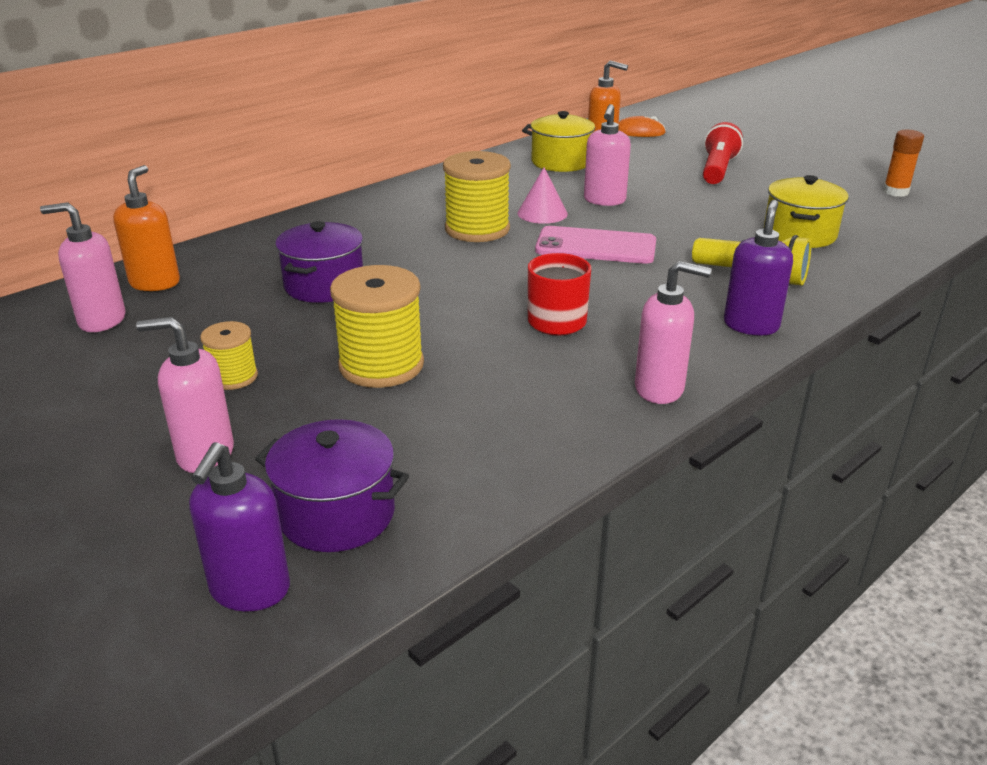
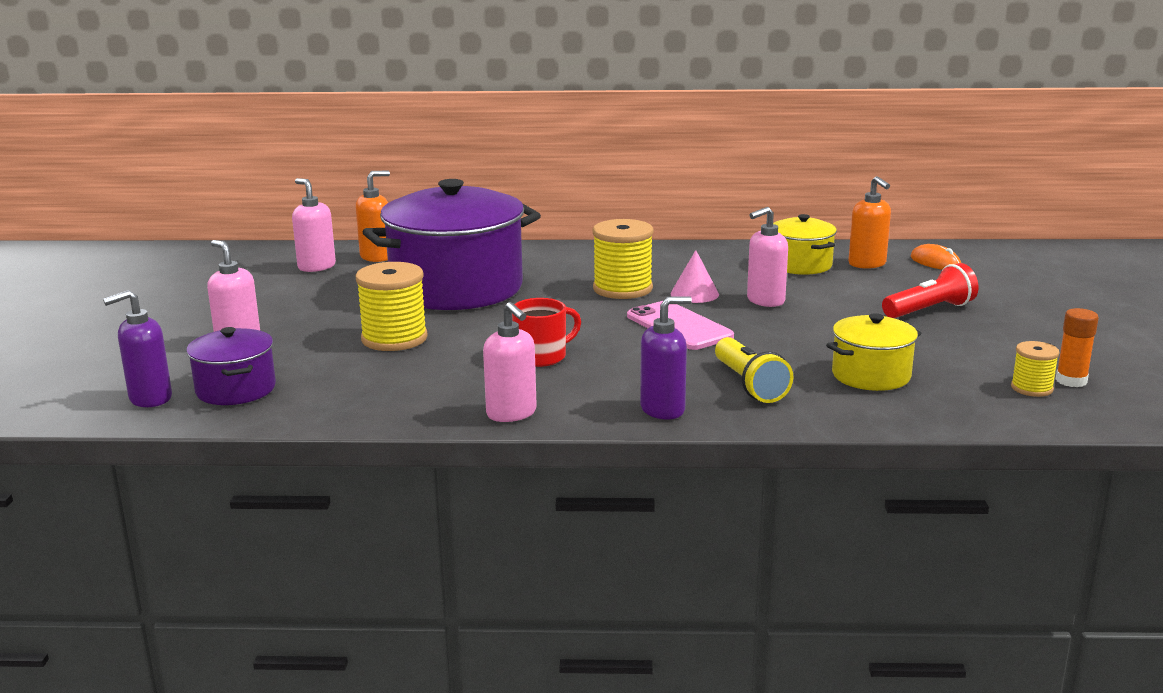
camera: 45 degrees right, 10 degrees down
yellow spool [200,321,258,390] -> yellow spool moved to [1011,341,1060,397]
purple pot [275,221,363,303] -> purple pot [363,179,541,310], size x2.05

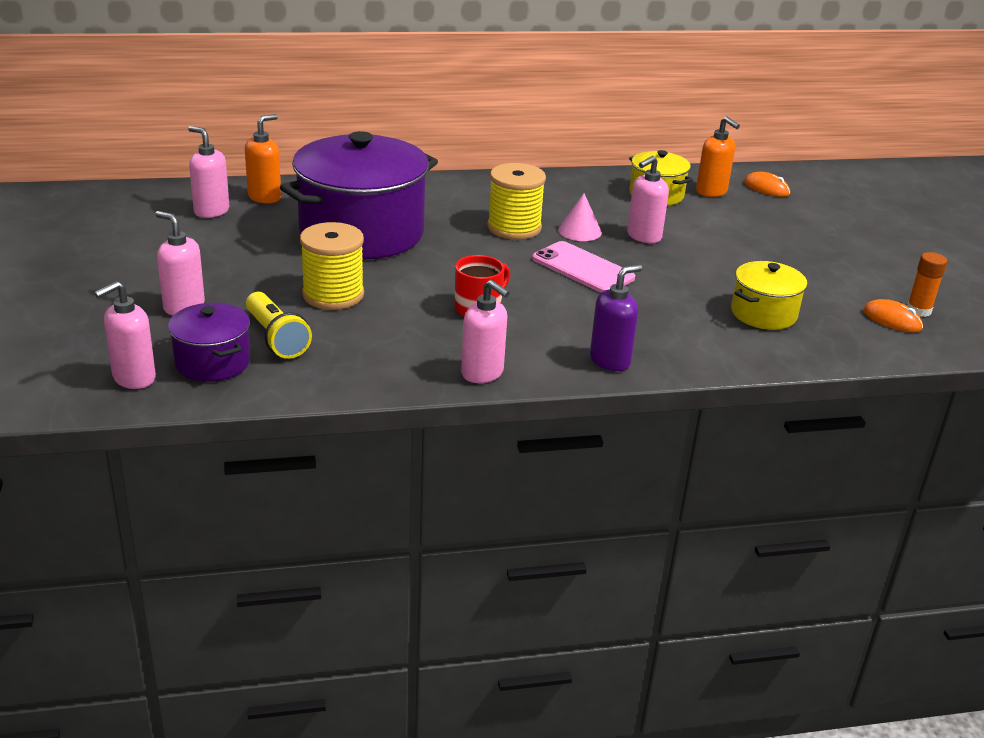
camera: 15 degrees left, 10 degrees up
purple soap dispenser [103,290,172,407] -> pink soap dispenser [94,281,156,389]
yellow flashlight [715,337,793,403] -> yellow flashlight moved to [246,292,312,359]
red flashlight [882,263,979,318] -> none
yellow spool [1011,341,1060,397] -> orange mouse [863,299,923,333]

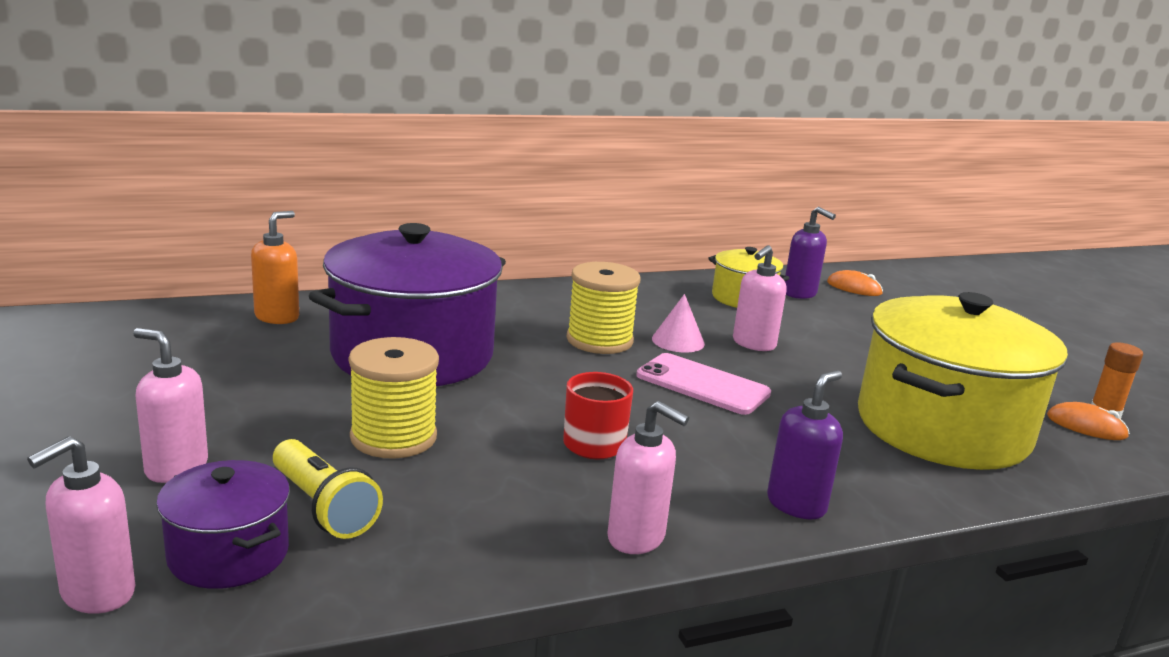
camera: 10 degrees left, 10 degrees down
pink soap dispenser [188,126,229,218] -> none
orange soap dispenser [696,116,740,197] -> purple soap dispenser [785,207,836,299]
yellow pot [731,261,807,330] -> yellow pot [858,292,1068,470], size x2.05

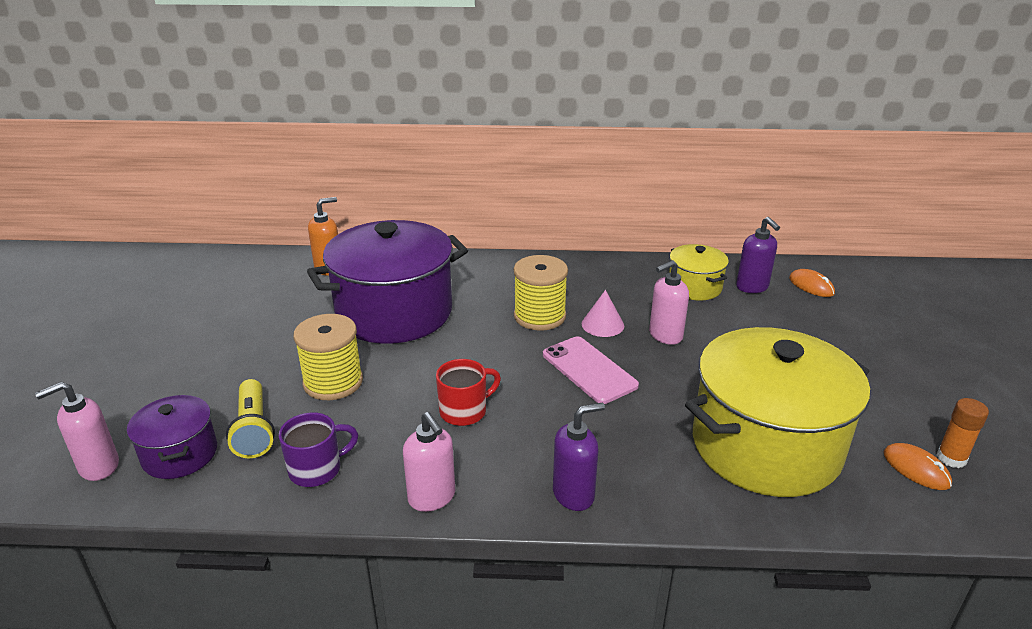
camera: 25 degrees right, 10 degrees up
pink soap dispenser [133,328,208,483] -> none
none -> purple mug [279,412,358,487]

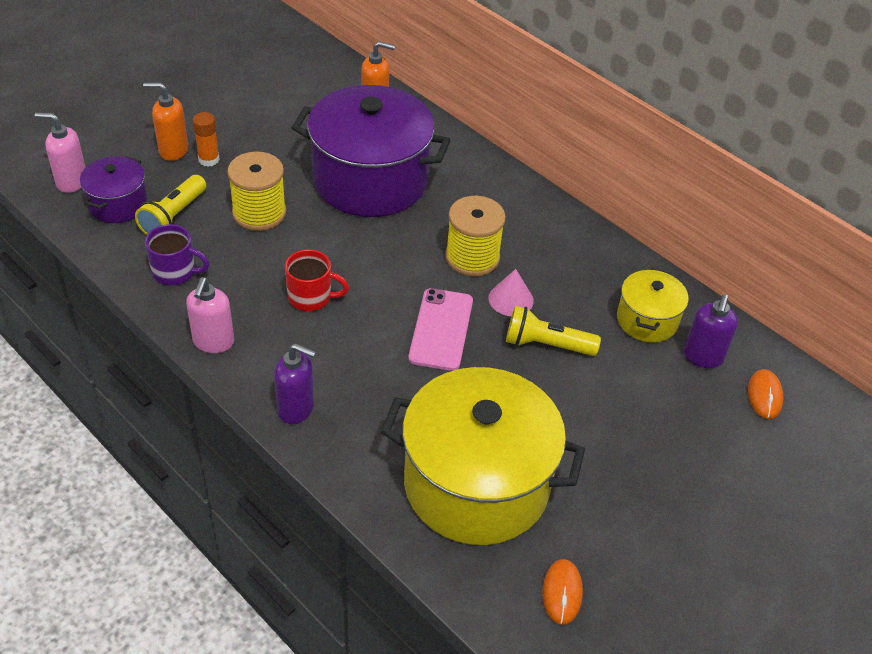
camera: 40 degrees right, 15 degrees up
pink soap dispenser [649,260,689,345] -> yellow flashlight [506,306,601,356]
orange glue stick [937,398,989,468] -> orange glue stick moved to [192,112,220,167]
none -> orange soap dispenser [143,82,188,161]

